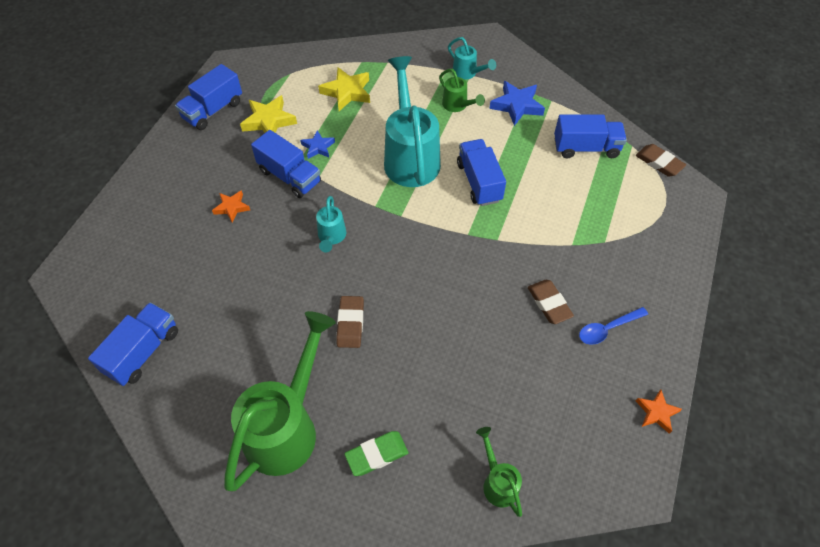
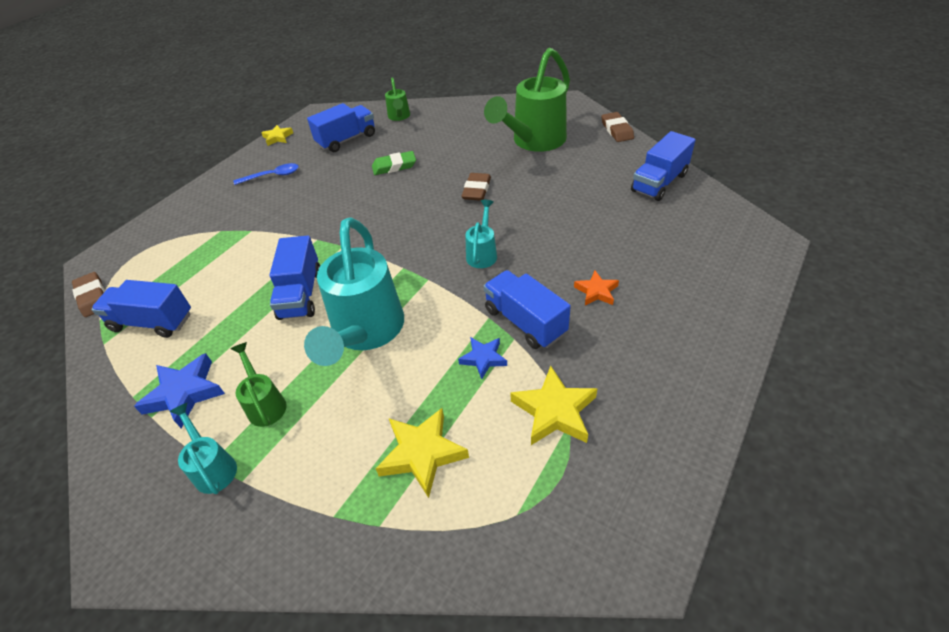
camera: 165 degrees left, 10 degrees down
blue truck [175,64,242,130] -> blue truck moved to [307,103,375,152]
green eraser [344,431,409,476] -> green eraser moved to [372,151,416,175]
brown eraser [528,280,574,324] -> brown eraser moved to [601,112,634,142]
orange star [636,390,682,434] -> yellow star [261,125,293,146]

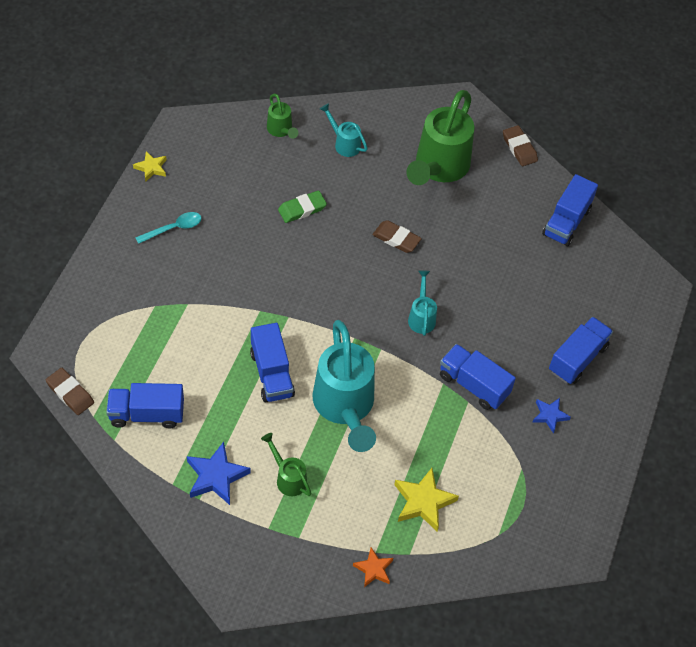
camera: 20 degrees left, 10 degrees up
turquoise watering can [169,403,237,494] -> turquoise watering can moved to [320,103,368,157]
blue spoon [234,163,299,185] -> turquoise spoon [135,212,201,244]
blue truck [307,103,375,152] -> blue truck moved to [549,317,613,384]
blue star [458,337,507,379] -> blue star moved to [533,398,571,434]
brown eraser [461,173,491,201] -> brown eraser turned 60 degrees counterclockwise [372,220,422,253]
yellow star [510,366,598,445] -> none
orange star [574,271,619,305] -> orange star moved to [353,547,393,587]

